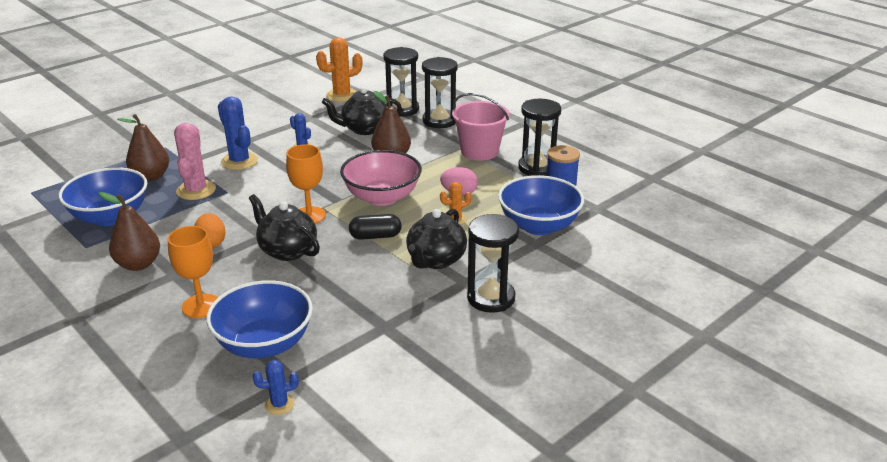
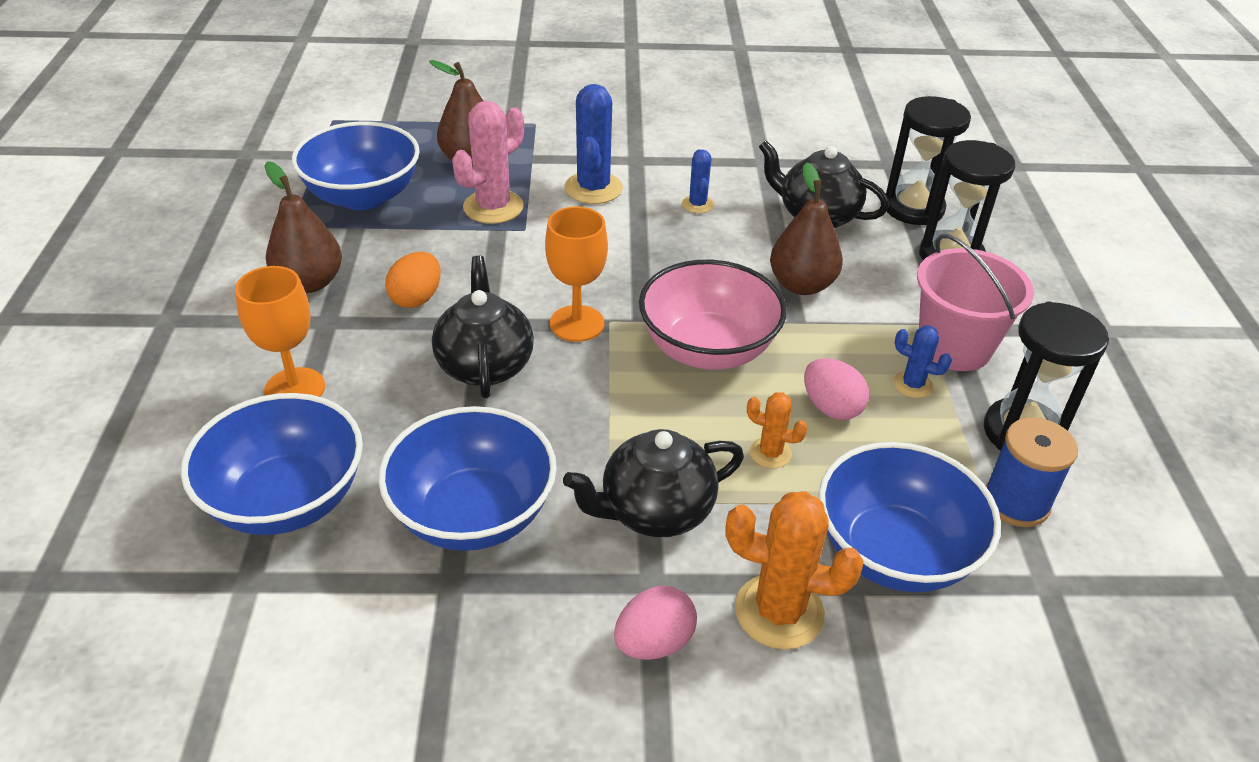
camera: 40 degrees right, 10 degrees up
blue cactus [253,360,299,415] -> blue cactus moved to [893,325,952,398]
orange cactus [316,37,362,102] -> orange cactus moved to [726,491,864,650]
black capsule [349,214,402,240] -> none
black hourglass [467,214,519,313] -> pink egg [614,586,697,660]
none -> blue bowl [378,406,557,551]

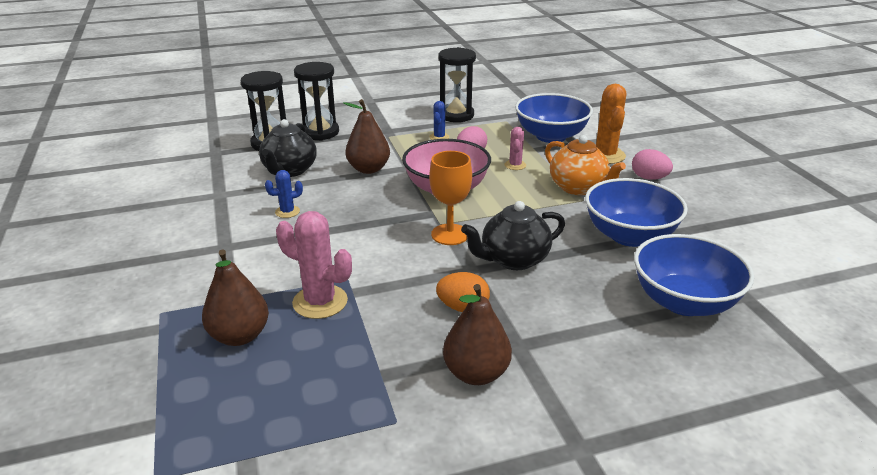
camera: 105 degrees left, 10 degrees down
orange goblet [235,266,325,397] -> none
blue bowl [292,121,420,210] -> none
black teapot [563,429,744,537] -> orange teapot [545,135,626,195]
blue cactus [564,84,623,204] -> none
orange cactus [747,392,808,468] -> pink cactus [505,127,526,170]
pink bucket [917,234,1034,371] -> none
blue spool [986,417,1078,527] -> none

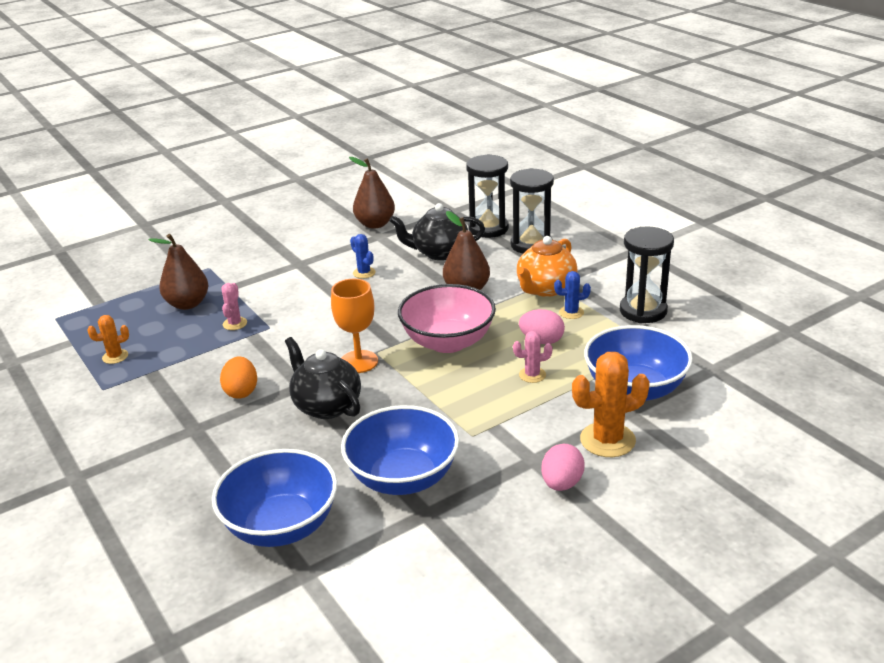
camera: 75 degrees right, 0 degrees up
pink cactus [276,211,352,319] -> pink cactus [222,283,247,330], size x0.54
brown pear [443,284,512,385] -> brown pear moved to [349,157,395,229]
orange teapot [545,135,626,195] -> orange teapot moved to [517,236,578,297]
none -> orange cactus [88,315,129,364]

